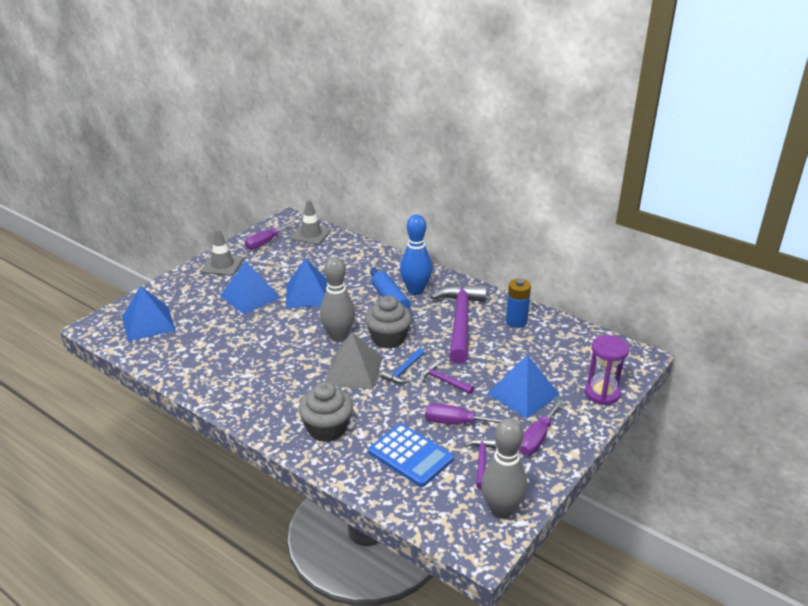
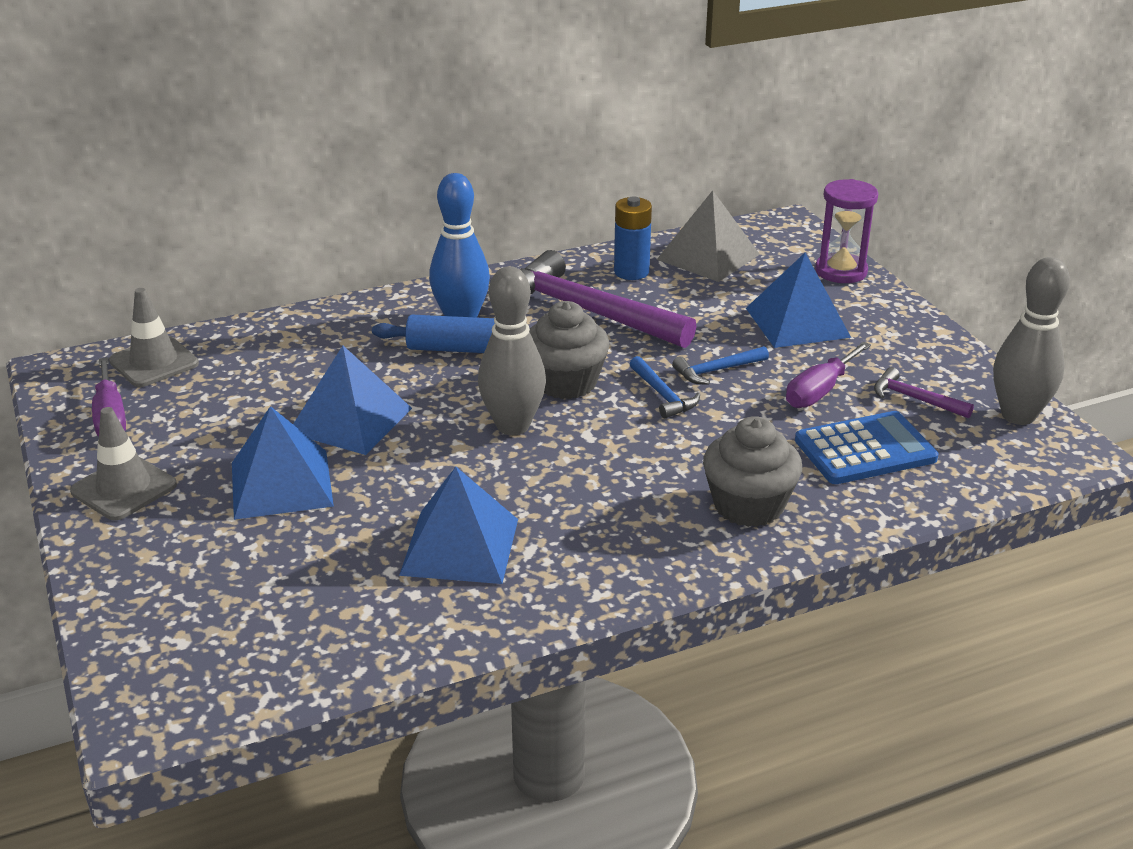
camera: 60 degrees left, 0 degrees up
blue pyramid [122,286,176,341] -> blue pyramid moved to [399,467,518,584]
grey pyramid [325,333,383,390] -> grey pyramid moved to [657,190,760,282]
purple hammer [420,361,474,394] -> blue hammer [672,346,769,385]
purple screwdriver [519,399,563,455] -> none

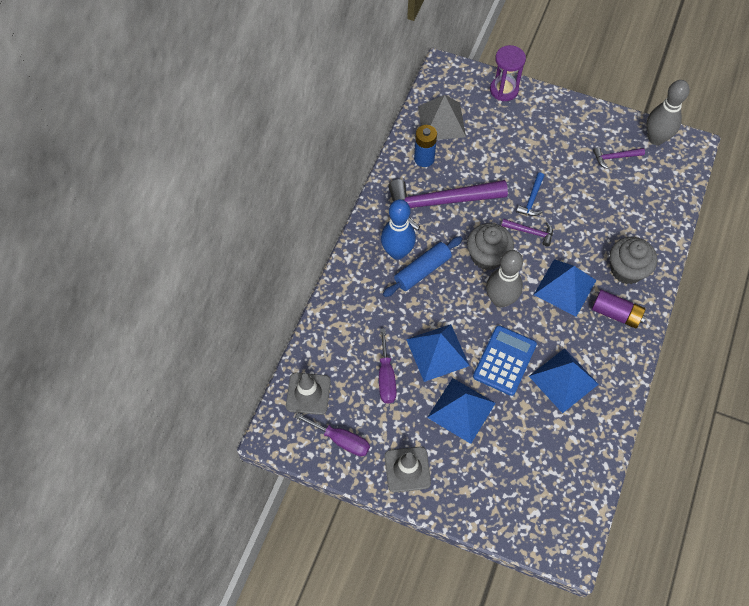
camera: 45 degrees left, 30 degrees up
blue hammer [630,356,700,418] -> purple hammer [501,219,553,246]
blue pyramid [746,253,851,348] -> blue pyramid moved to [534,259,596,317]
purple screwdriver [786,342,871,408] -> purple screwdriver moved to [379,328,397,404]
blue calculator [795,411,938,484] -> blue calculator moved to [473,325,537,396]
none -> purple battery [592,290,646,329]

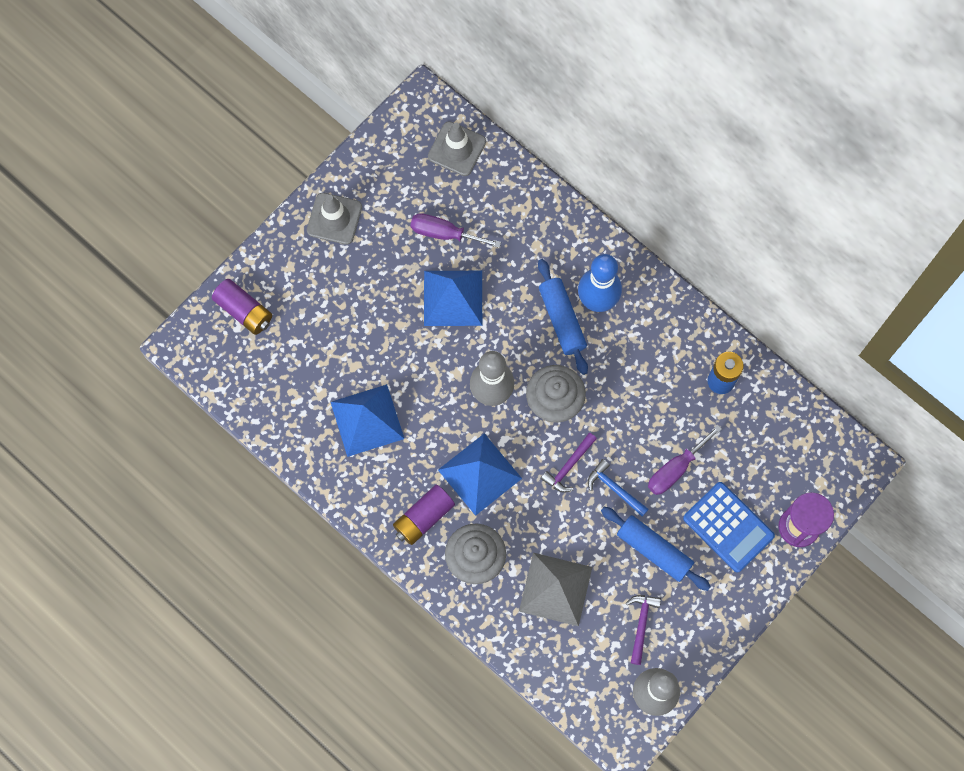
camera: 110 degrees right, 10 degrees up
purple screwdriver [295,413,370,456] -> purple screwdriver moved to [648,424,722,495]
purple hammer [388,179,508,230] -> none
grey pyramid [418,95,466,140] -> grey pyramid moved to [519,553,592,626]
blue pyramid [427,378,496,444] -> none
blue calculator [473,325,537,396] -> blue calculator moved to [683,482,775,573]
none -> purple battery [212,279,272,335]
none -> blue rolling pin [601,507,711,591]

